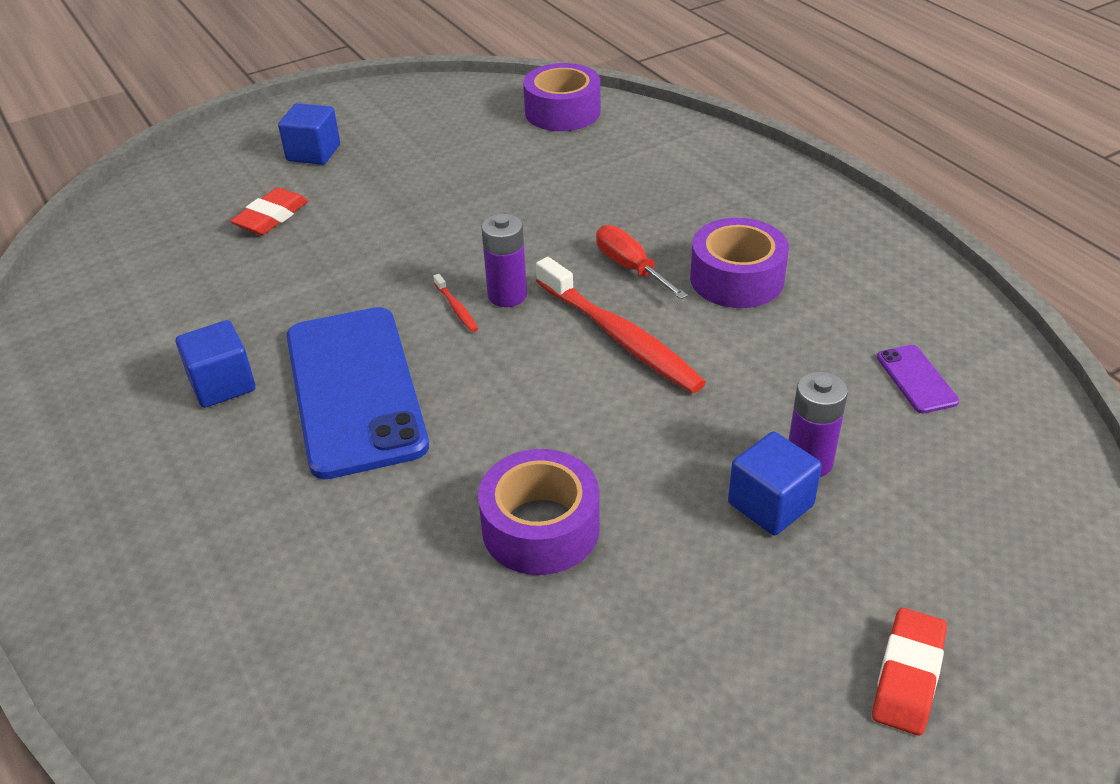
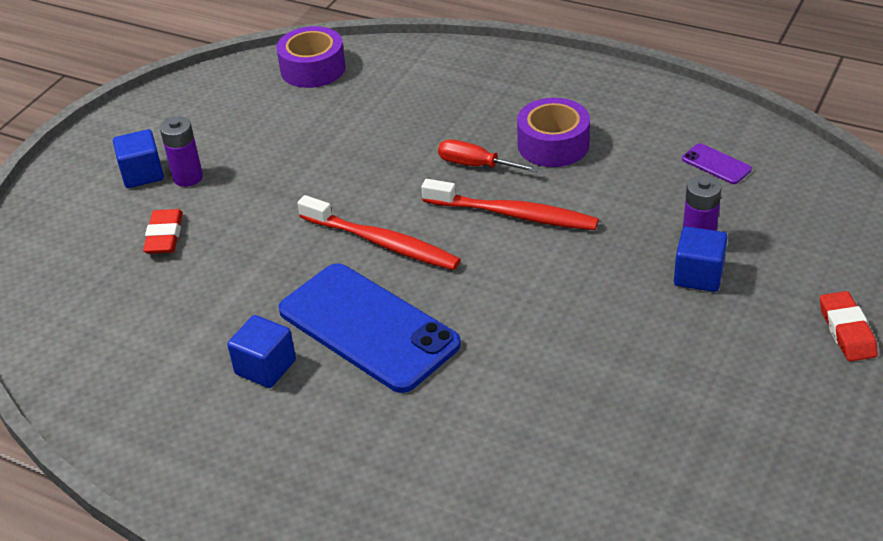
camera: 30 degrees left, 0 degrees up
red toothbrush [433,274,478,332] -> red toothbrush [298,195,461,270], size x2.45
purple tape [478,449,600,575] -> none
purple battery [481,214,527,307] -> purple battery moved to [160,117,203,187]

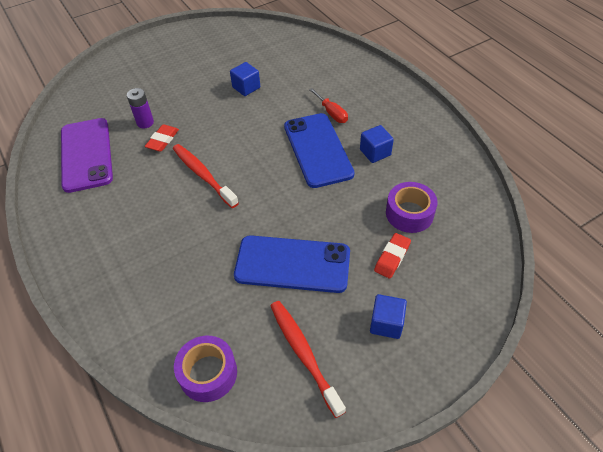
camera: 150 degrees left, 10 degrees up
purple battery [160,117,203,187] -> none
red toothbrush [298,195,461,270] -> red toothbrush moved to [270,301,346,418]
red screwdriver [438,139,539,172] -> red screwdriver moved to [309,88,348,123]
purple tape [517,98,590,167] -> purple tape moved to [386,182,438,233]
blue cube [674,227,728,292] -> blue cube moved to [230,62,260,96]
purple phone [682,143,752,184] -> purple phone [61,118,113,193], size x2.49
red eraser [820,291,878,362] -> red eraser moved to [145,124,179,152]
none -> blue phone [234,235,350,293]

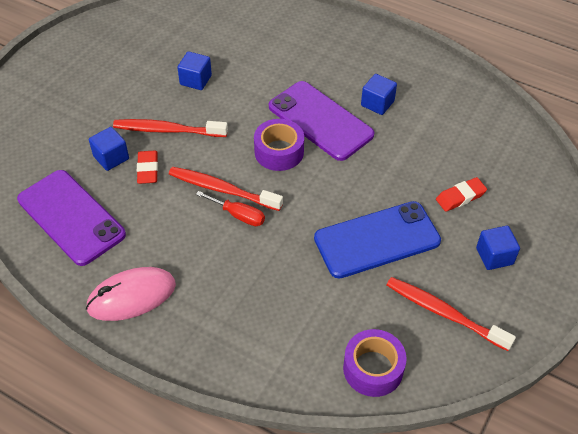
camera: 30 degrees left, 0 degrees up
purple battery [127,88,154,128] -> blue cube [89,127,129,171]
blue phone [284,113,355,188] -> purple phone [269,81,374,161]
red screwdriver [309,88,348,123] -> red screwdriver moved to [196,191,265,226]
red eraser [374,233,411,278] -> red eraser turned 60 degrees clockwise [436,177,487,212]
purple tape [386,182,438,233] -> purple tape moved to [254,119,304,171]
none -> pink mouse [86,267,176,321]
none -> red toothbrush [113,119,228,137]

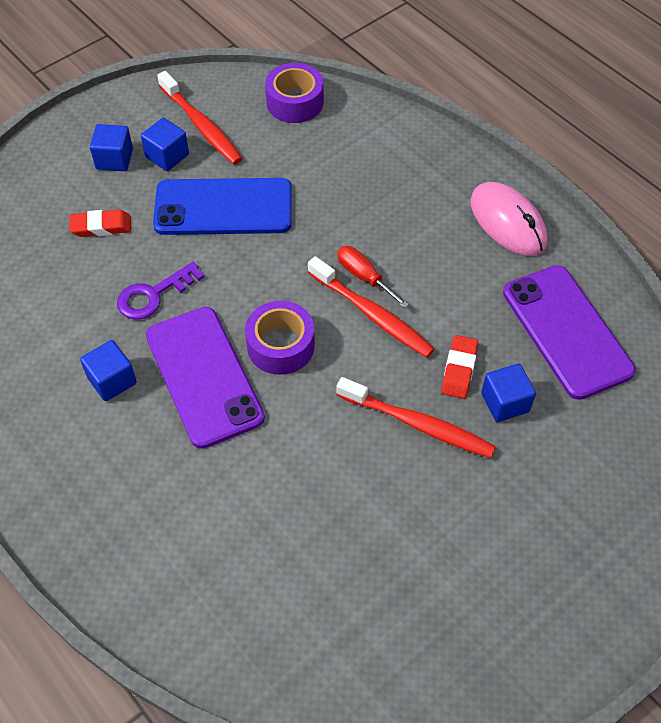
camera: 160 degrees left, 5 degrees up
pink mouse [86,267,176,321] -> pink mouse turned 60 degrees clockwise [470,182,547,256]
blue cube [177,51,212,90] -> blue cube moved to [141,118,189,171]
none -> purple key [117,262,204,319]

